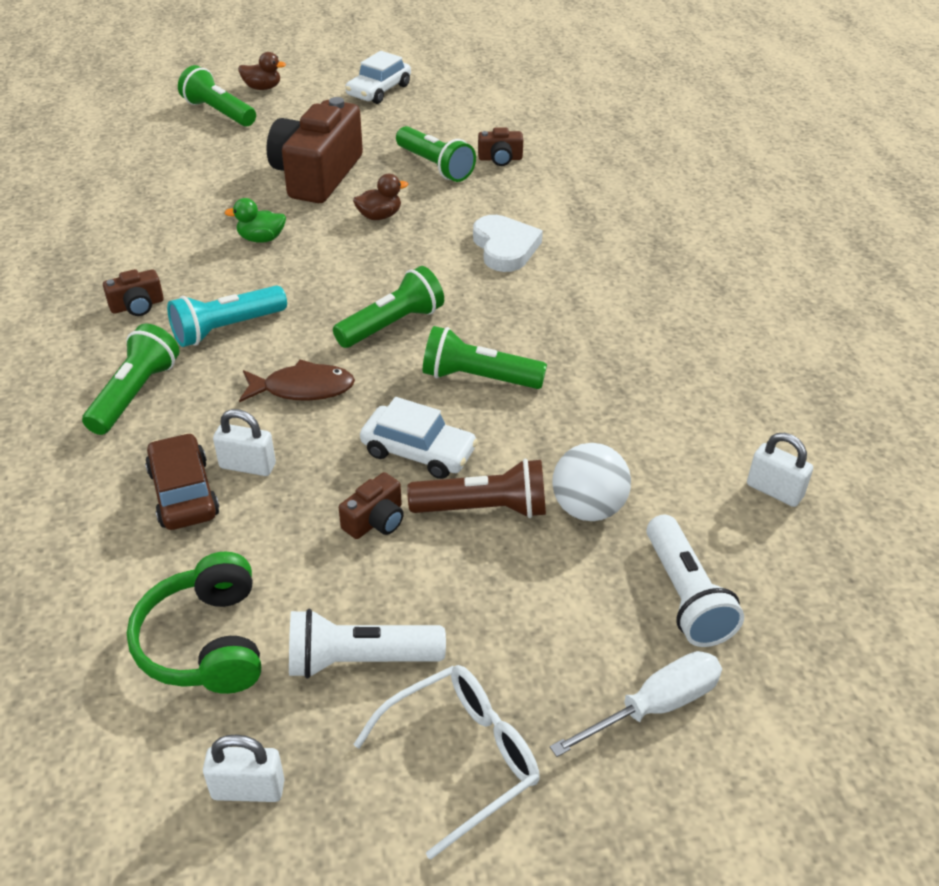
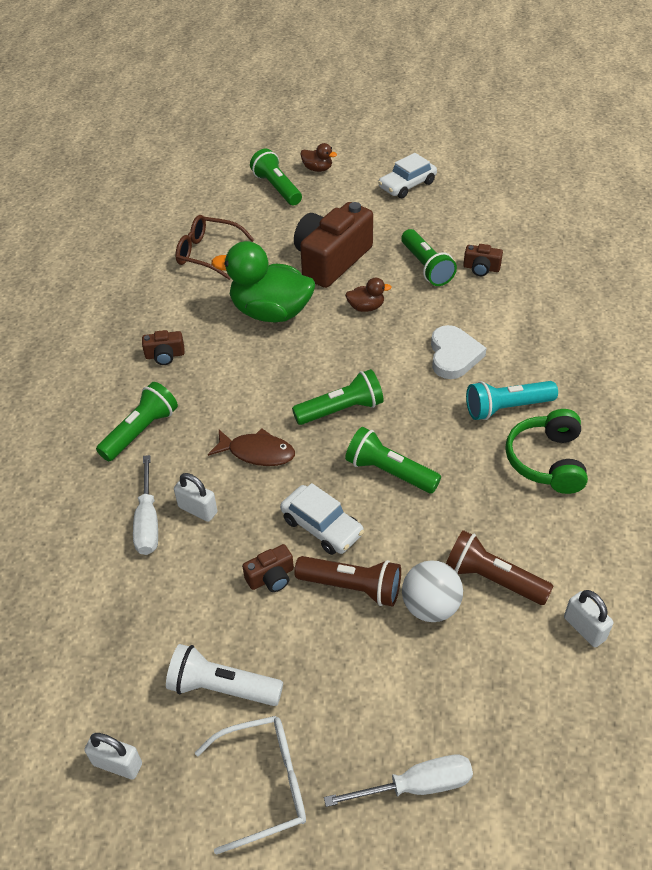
camera: 20 degrees right, 5 degrees up
green headphones [127,552,261,694] -> green headphones moved to [505,409,588,494]
brown car [145,433,219,530] -> white screwdriver [133,455,158,555]
turquoise flashlight [167,285,287,347] -> turquoise flashlight moved to [466,381,558,420]
green duck [224,198,286,243] -> green duck [212,241,315,322], size x2.25
white flashlight [647,514,744,647] -> none
none -> brown glasses [175,215,255,280]
none -> brown flashlight [446,530,553,605]

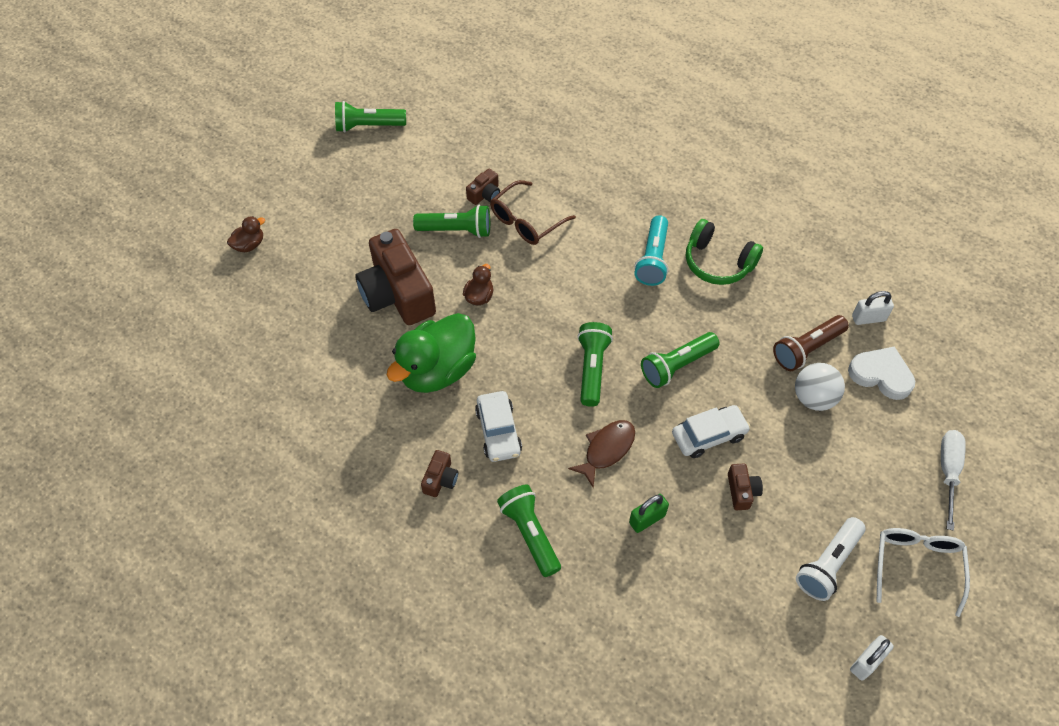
camera: 65 degrees left, 10 degrees up
white screwdriver [133,455,158,555] -> none
white padlock [174,473,217,522] -> green padlock [629,494,669,533]
brown glasses [175,215,255,280] -> brown glasses moved to [490,180,576,245]
green flashlight [250,149,302,205] -> green flashlight moved to [335,101,406,133]
brown flashlight [294,556,401,606] -> none
white car [378,153,437,198] -> white car moved to [475,391,522,462]
white heart [431,325,487,379] -> white heart moved to [848,347,915,400]

